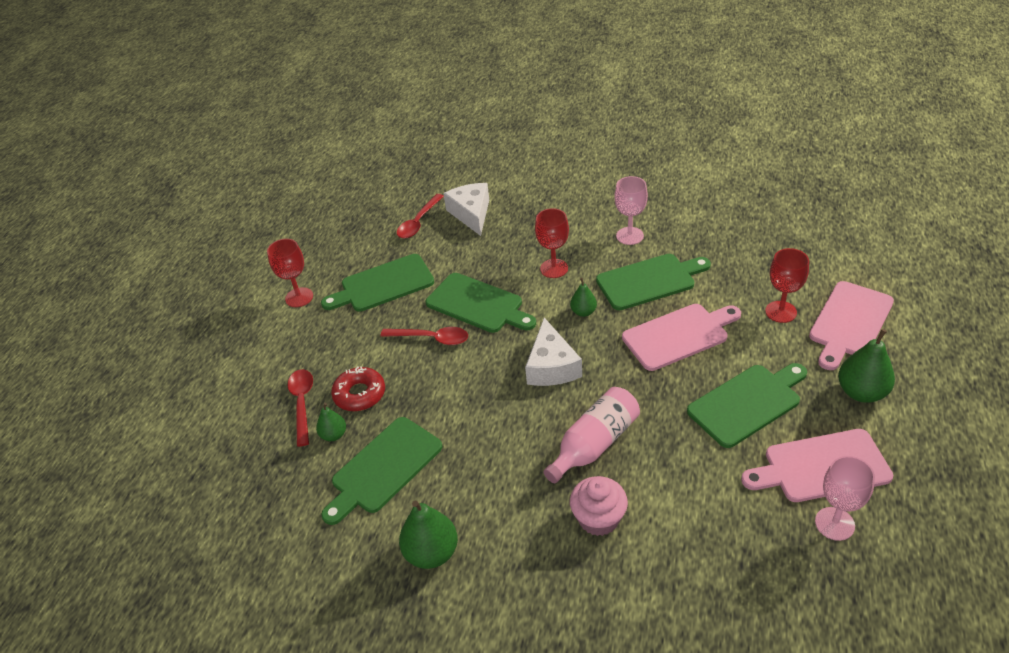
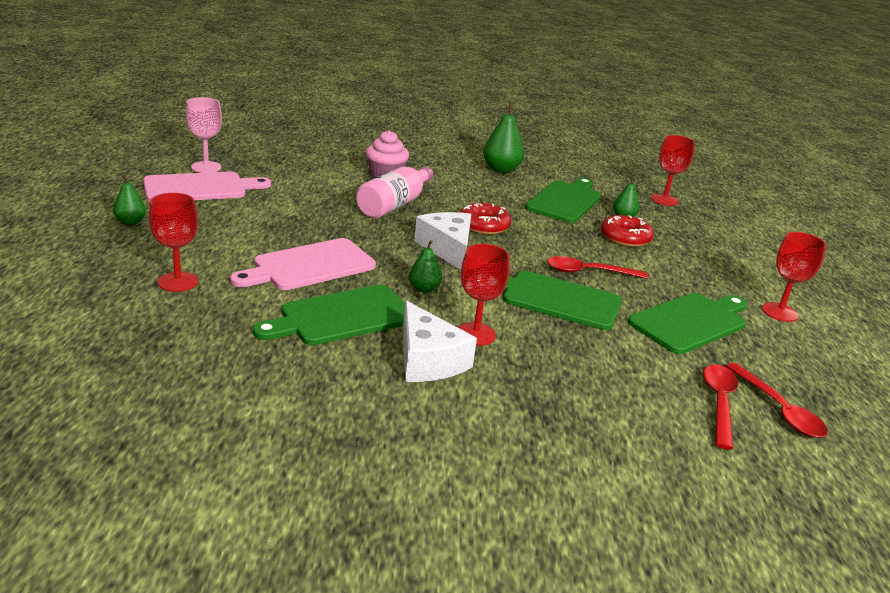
camera: 160 degrees right, 15 degrees down
red spoon [288,369,313,447] -> red spoon moved to [726,363,828,438]
white cheese [443,183,489,236] -> white cheese moved to [403,301,477,382]
pink goblet [614,176,648,245] -> none
green cutting board [687,363,807,448] -> none
pink cutting board [809,281,894,370] -> none
green pear [838,329,895,403] -> green pear [113,175,146,225], size x0.58
none -> red donut [460,203,511,235]
none -> red goblet [651,135,695,206]

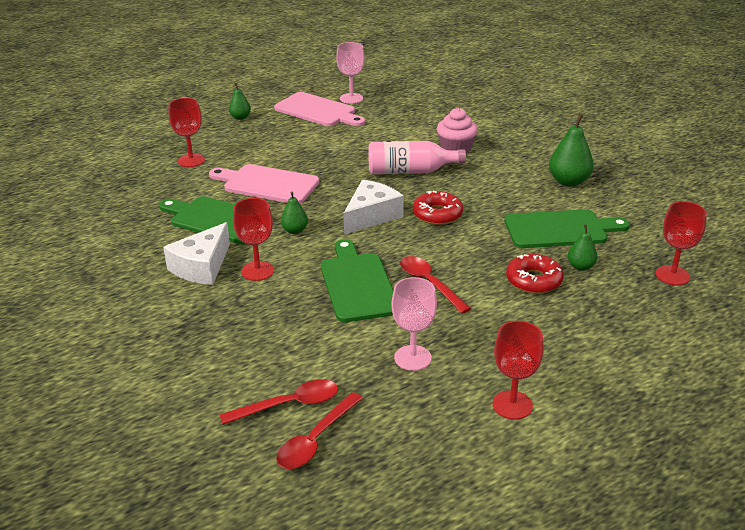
camera: 60 degrees right, 5 degrees up
green cutting board [628,293,747,354] -> pink goblet [391,277,437,371]

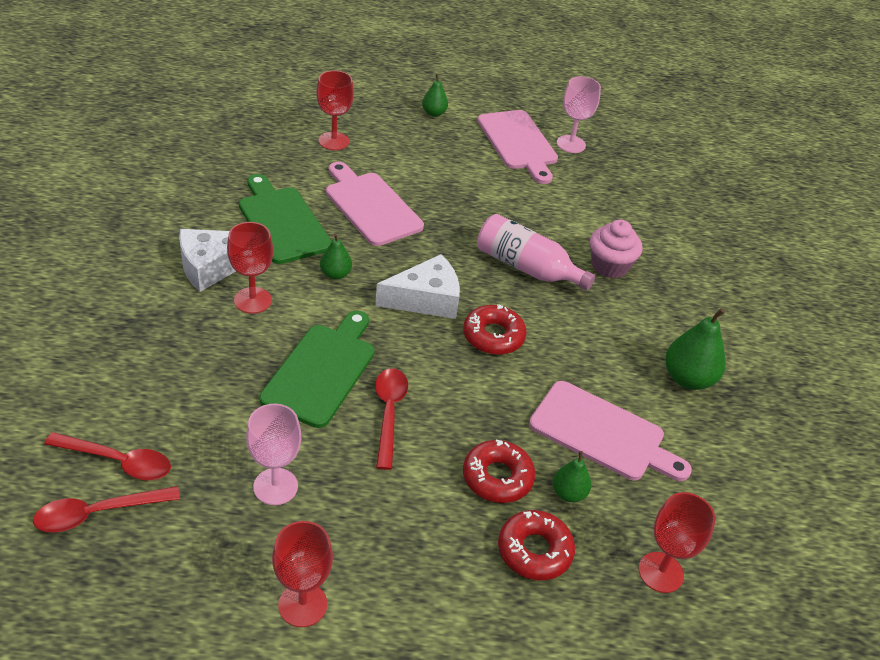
camera: 30 degrees right, 10 degrees up
green cutting board [505,209,630,248] -> pink cutting board [529,381,692,481]
none -> red donut [498,510,575,580]

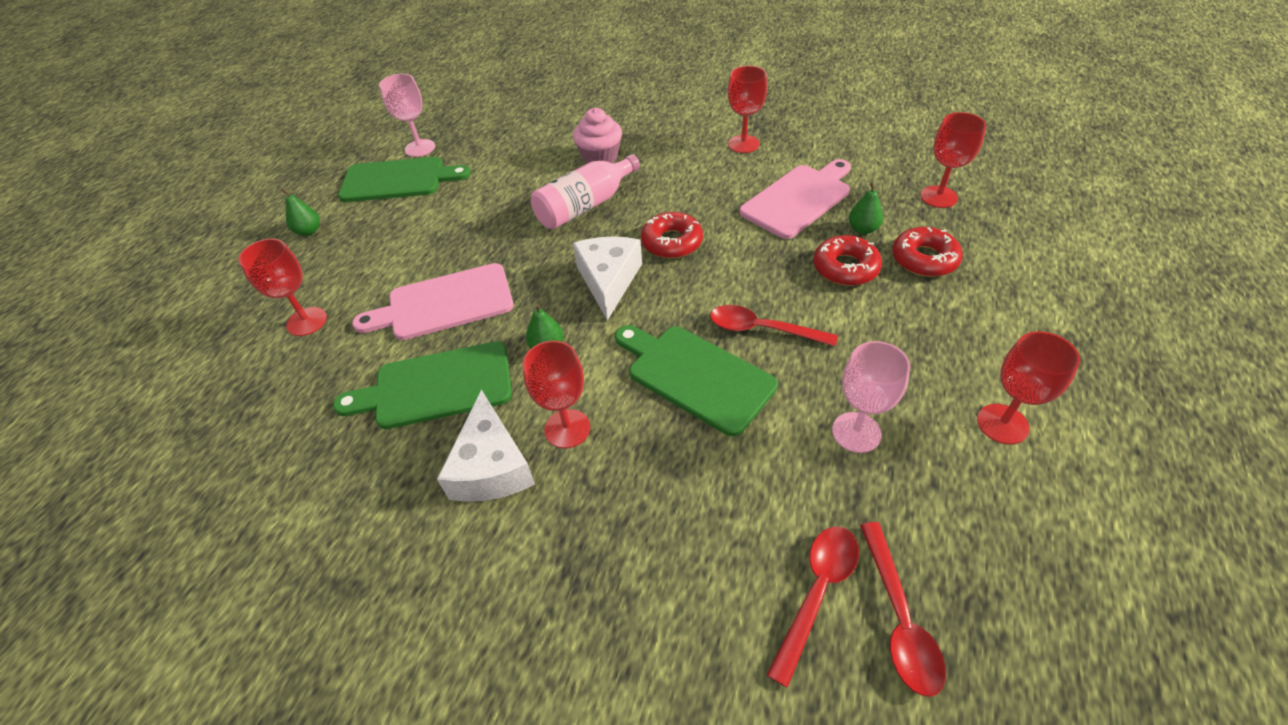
camera: 65 degrees left, 5 degrees up
pink cutting board [477,110,558,184] -> green cutting board [338,157,471,202]
green pear [665,308,726,390] -> red goblet [728,66,767,153]

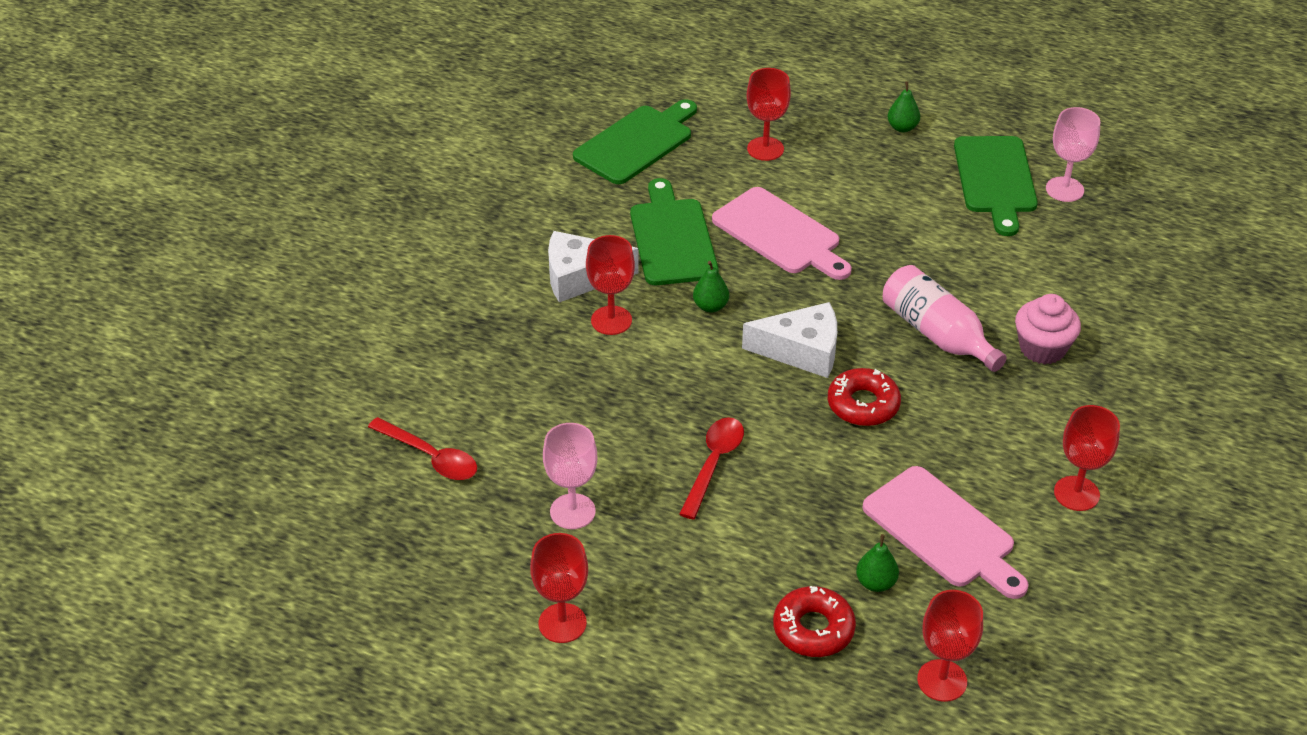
camera: 90 degrees right, 5 degrees down
pink cutting board [352,263,514,340] -> pink cutting board turned 150 degrees clockwise [712,187,852,280]
green cutting board [615,325,778,436] -> green cutting board moved to [573,99,697,184]
red donut [813,235,882,286] -> none
red spoon [860,522,946,697] -> none

